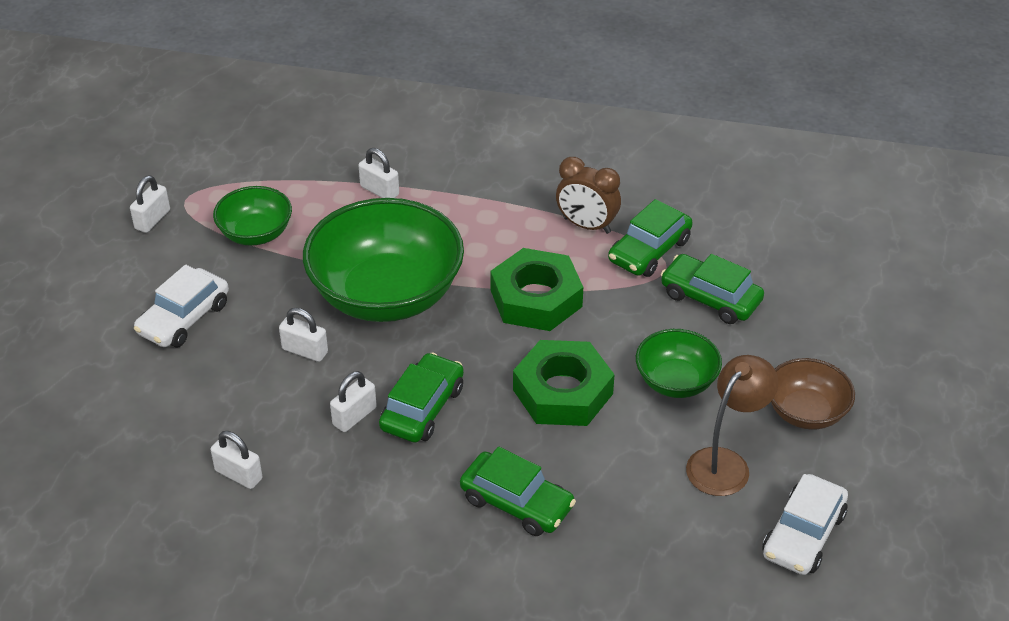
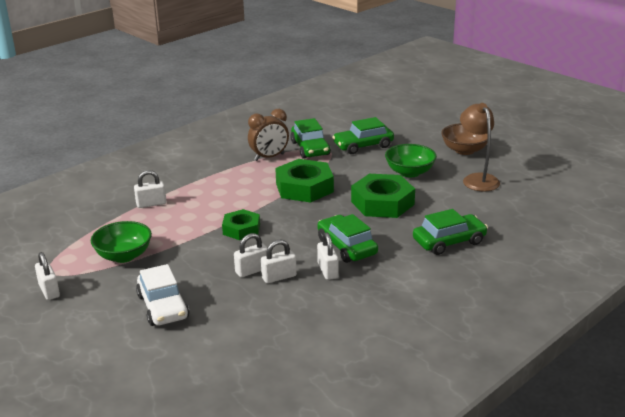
camera: 55 degrees left, 15 degrees down
white padlock [211,431,263,489] -> white padlock moved to [261,239,297,283]
green bowl [303,198,464,322] -> green nut [222,209,260,240]
white car [762,474,848,575] -> none

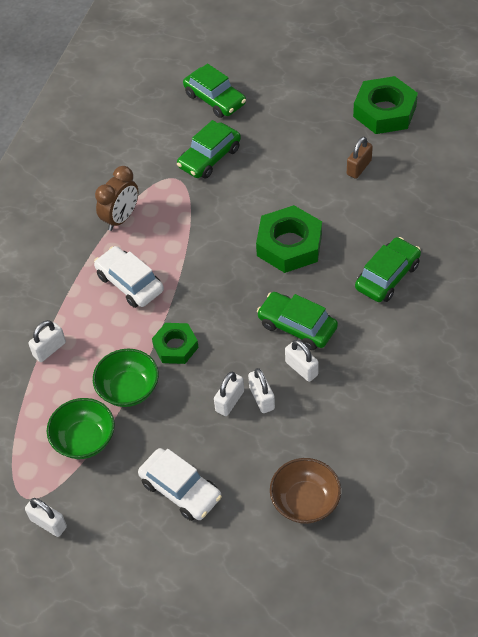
camera: 25 degrees left, 25 degrees up
white padlock [261,239,297,283] -> white padlock turned 60 degrees counterclockwise [248,368,275,413]
green nut [275,159,334,203] -> green nut moved to [353,76,418,134]
green car [290,118,331,159] -> green car moved to [183,63,246,118]
green bowl [385,144,437,177] -> green bowl moved to [93,349,159,407]
brown bowl [441,123,488,155] -> brown bowl moved to [270,458,341,524]
brown lamp [460,103,500,191] -> brown padlock [347,137,373,179]
none -> white car [94,246,164,308]

